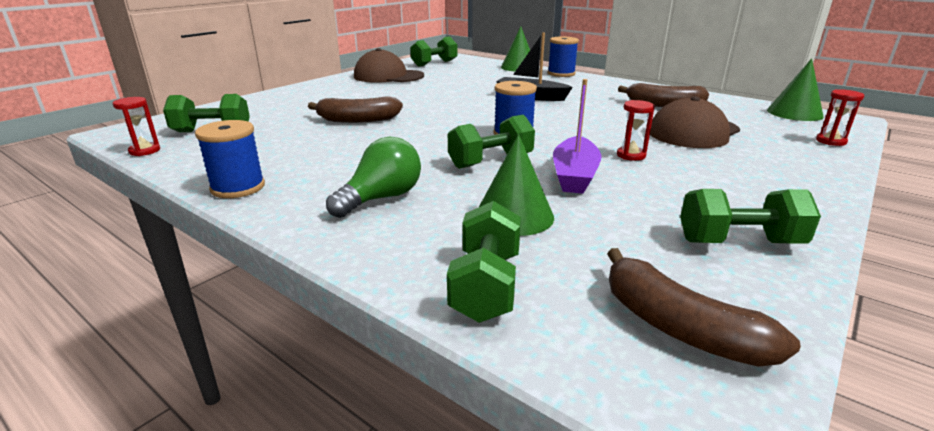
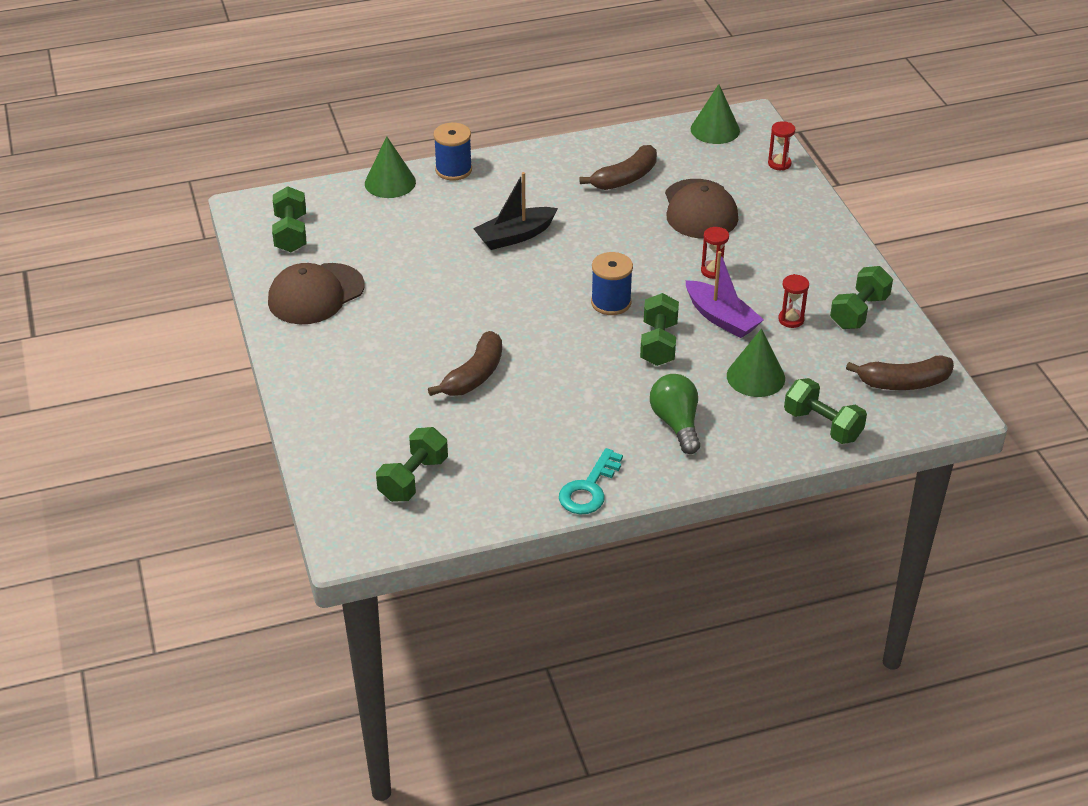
camera: 55 degrees left, 15 degrees up
red hourglass [113,97,160,156] -> red hourglass moved to [778,274,809,328]
blue spool [195,120,265,198] -> turquoise key [559,448,623,515]

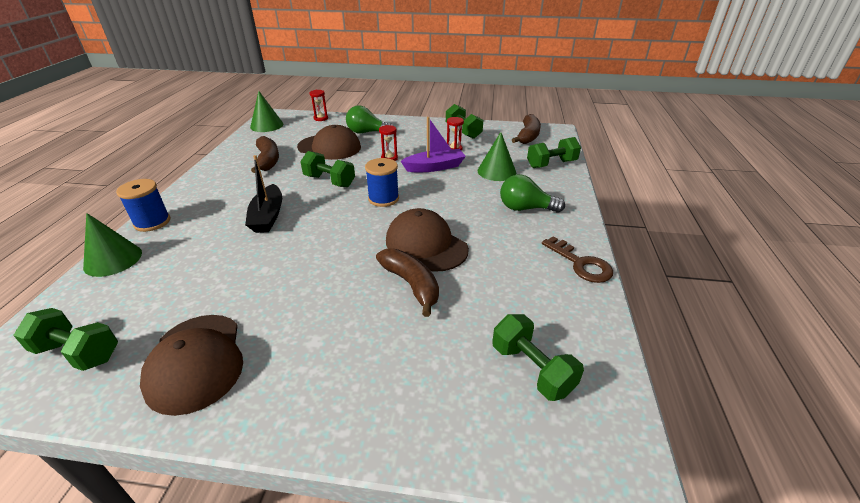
camera: 65 degrees left, 5 degrees down
turquoise key [559,448,623,515] -> brown key [542,236,613,283]
green dumbbell [640,293,679,366] -> green dumbbell moved to [300,151,355,187]
none -> green light bulb [346,106,393,134]
none -> brown cap [386,208,469,272]

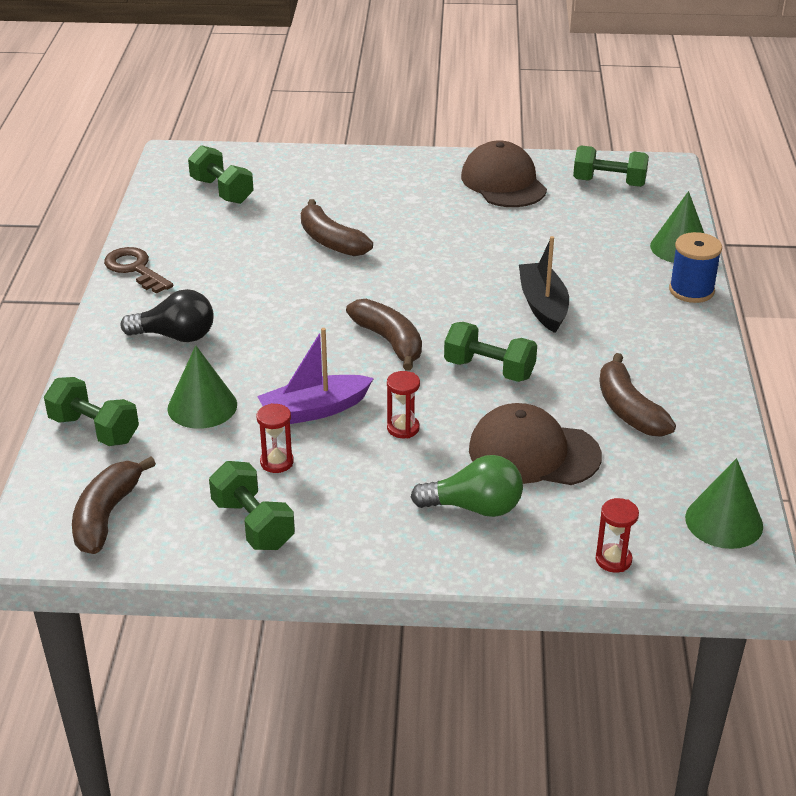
camera: 175 degrees right, 0 degrees up
blue spool [365,158,399,207] -> brown banana [346,299,422,371]
brown cap [386,208,469,272] -> none
green light bulb [500,174,565,213] -> black light bulb [120,289,214,342]
green dumbbell [527,137,581,168] -> green dumbbell turned 60 degrees clockwise [44,377,139,446]

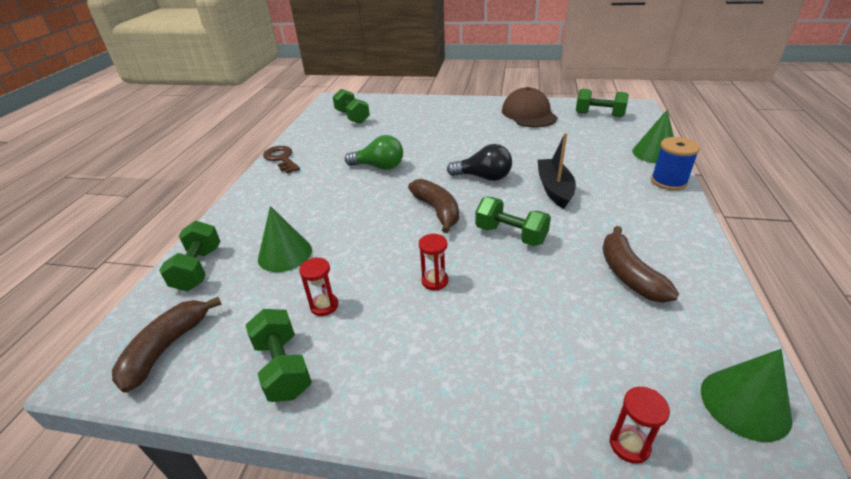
camera: 10 degrees right, 0 degrees up
green dumbbell [44,377,139,446] -> green dumbbell turned 45 degrees clockwise [159,221,220,291]
black light bulb [120,289,214,342] -> black light bulb moved to [447,144,512,181]
purple boat [257,328,374,424] -> none
brown banana [301,199,373,256] -> none
green light bulb [411,455,523,517] -> green light bulb moved to [345,135,403,170]
brown cap [469,403,602,485] -> none

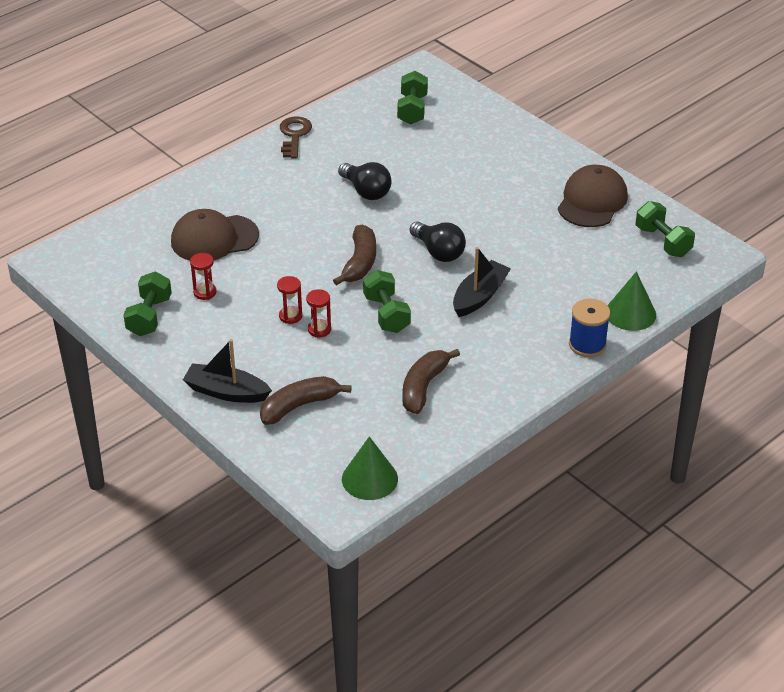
camera: 35 degrees right, 5 degrees up
brown banana [112,297,222,393] -> brown banana moved to [260,376,352,425]
green dumbbell [159,221,220,291] -> none
green cone [258,206,312,272] -> brown cap [171,209,259,261]
green light bulb [345,135,403,170] -> black light bulb [338,162,392,200]
red hourglass [610,387,670,464] -> red hourglass moved to [306,289,331,337]
none -> black boat [183,339,272,403]

